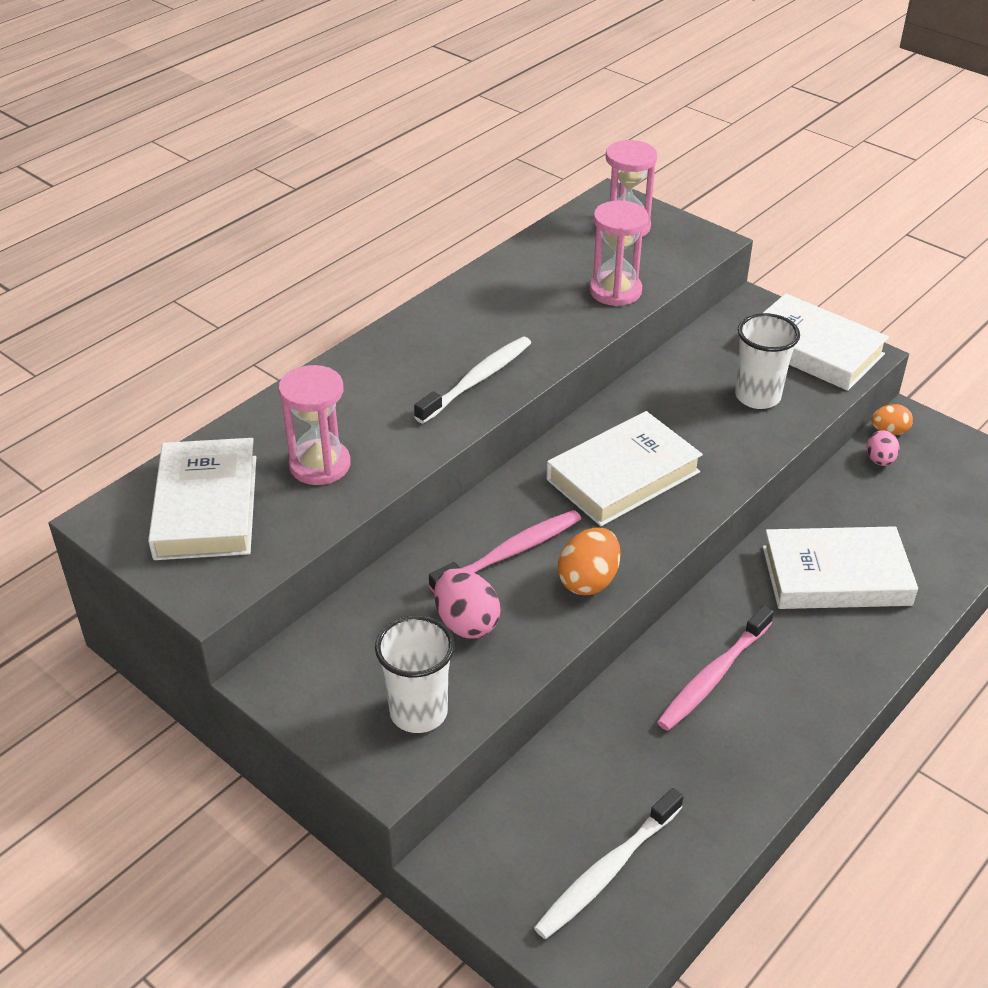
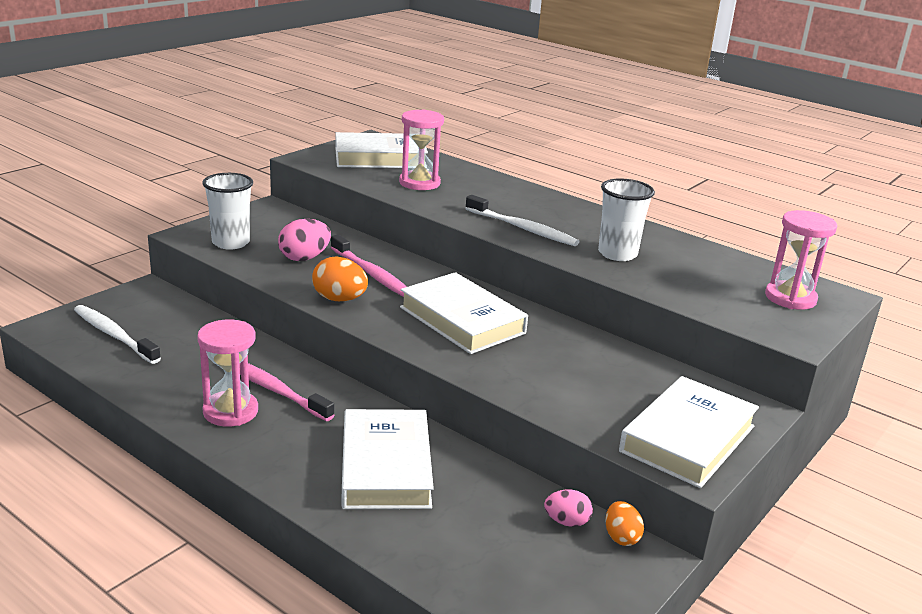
camera: 85 degrees right, 15 degrees down
pink hourglass [589,200,649,306] -> pink hourglass moved to [197,319,258,427]
white cup [735,313,800,409] -> white cup moved to [598,179,655,261]

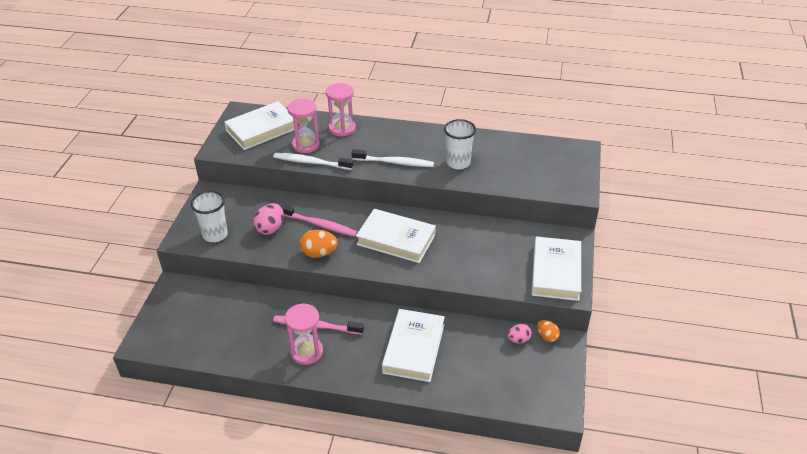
camera: 25 degrees left, 15 degrees up
white toothbrush [74,305,161,364] -> white toothbrush moved to [273,153,353,170]
white book [342,409,434,509] -> white book turned 45 degrees clockwise [382,309,445,382]
pink hourglass [765,210,837,310] -> pink hourglass moved to [326,83,356,137]

